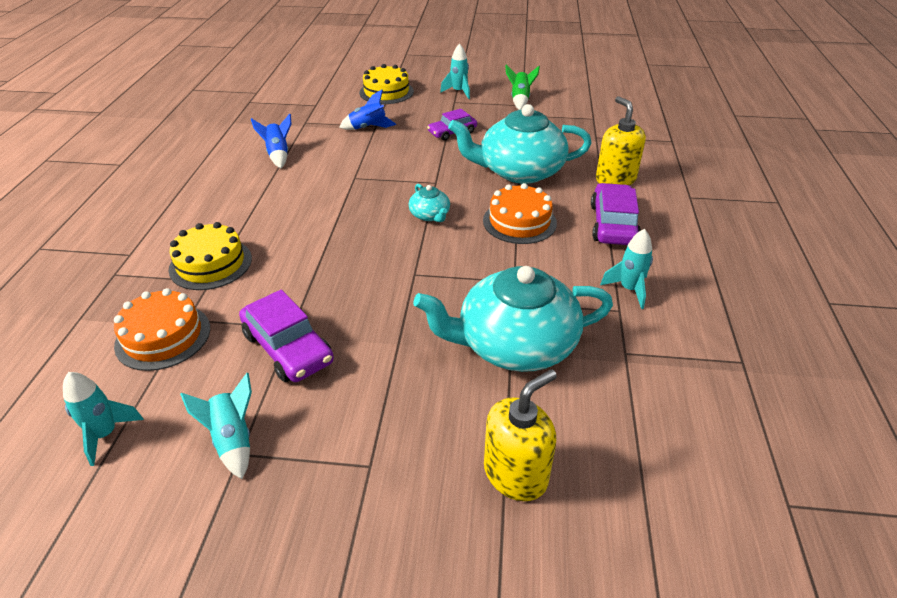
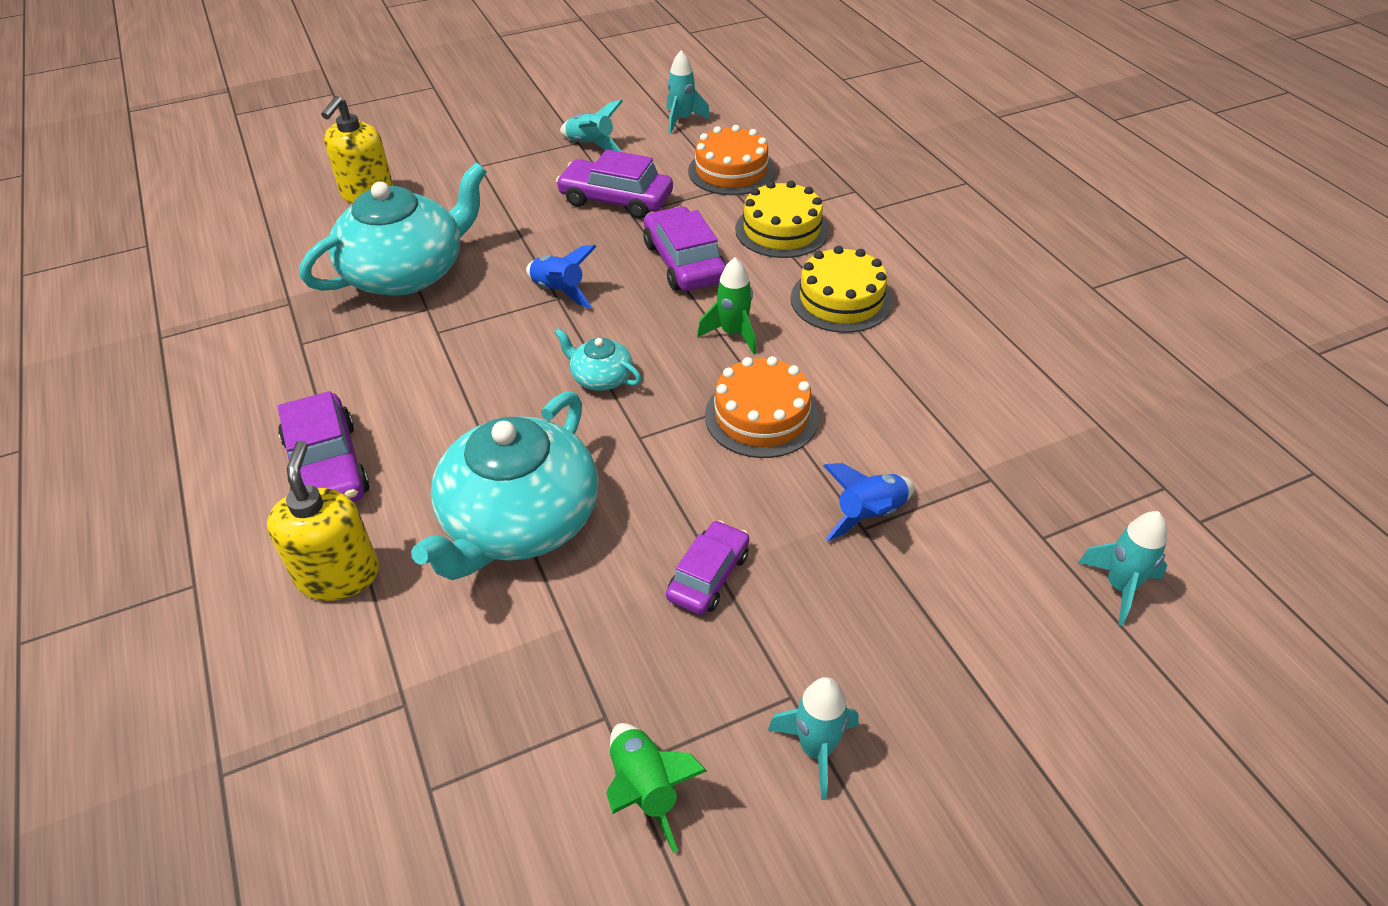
camera: 150 degrees right, 5 degrees up
blue rocket [251,114,291,168] -> blue rocket moved to [526,245,597,309]
yellow cake [359,64,414,104] -> yellow cake moved to [791,246,893,333]
turquoise teapot [448,104,592,184] -> turquoise teapot turned 150 degrees clockwise [411,392,598,580]
orange cake [483,183,557,244] -> orange cake moved to [705,356,819,458]
yellow soap dispenser [596,96,646,185] -> yellow soap dispenser turned 135 degrees counterclockwise [267,441,379,601]
turquoise rocket [600,229,653,309] -> turquoise rocket moved to [1078,511,1167,626]
none -> purple car [643,206,726,291]
none -> green rocket [697,258,756,354]

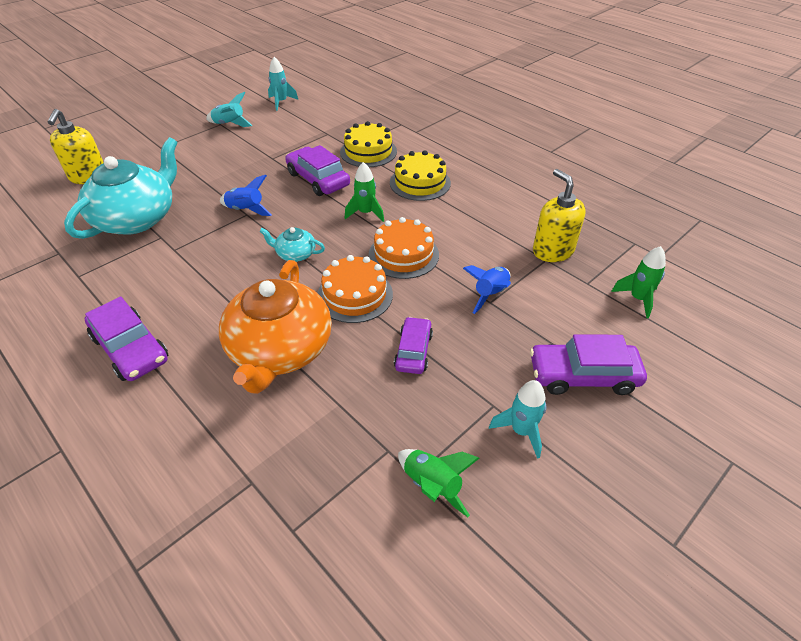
camera: 20 degrees left, 0 degrees up
yellow soap dispenser [267,441,379,601] -> yellow soap dispenser moved to [533,169,586,262]
turquoise teapot [411,392,598,580] -> orange teapot [219,260,332,394]
purple car [556,150,673,219] -> purple car moved to [530,334,647,395]
orange cake [688,125,775,195] -> orange cake moved to [317,255,393,323]
turquoise rocket [1078,511,1167,626] -> green rocket [611,246,666,318]

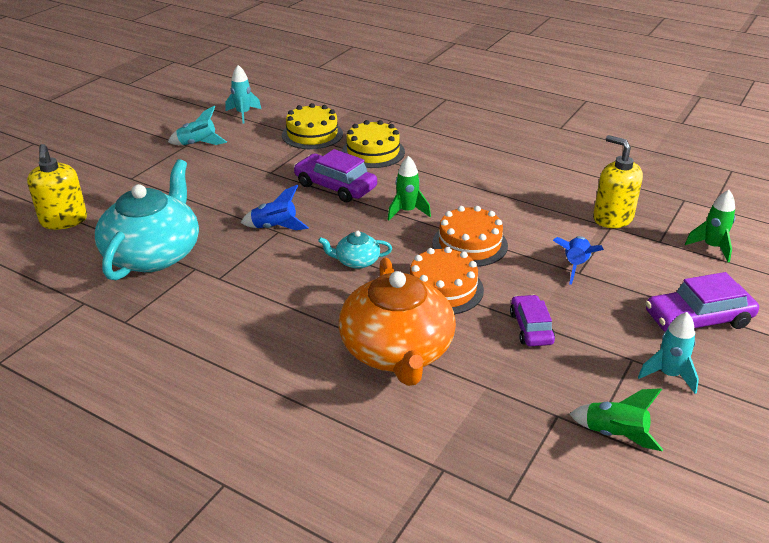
camera: 15 degrees left, 10 degrees down
purple car [85,296,168,381] -> none
yellow cake [390,150,451,201] -> yellow cake moved to [282,103,343,149]

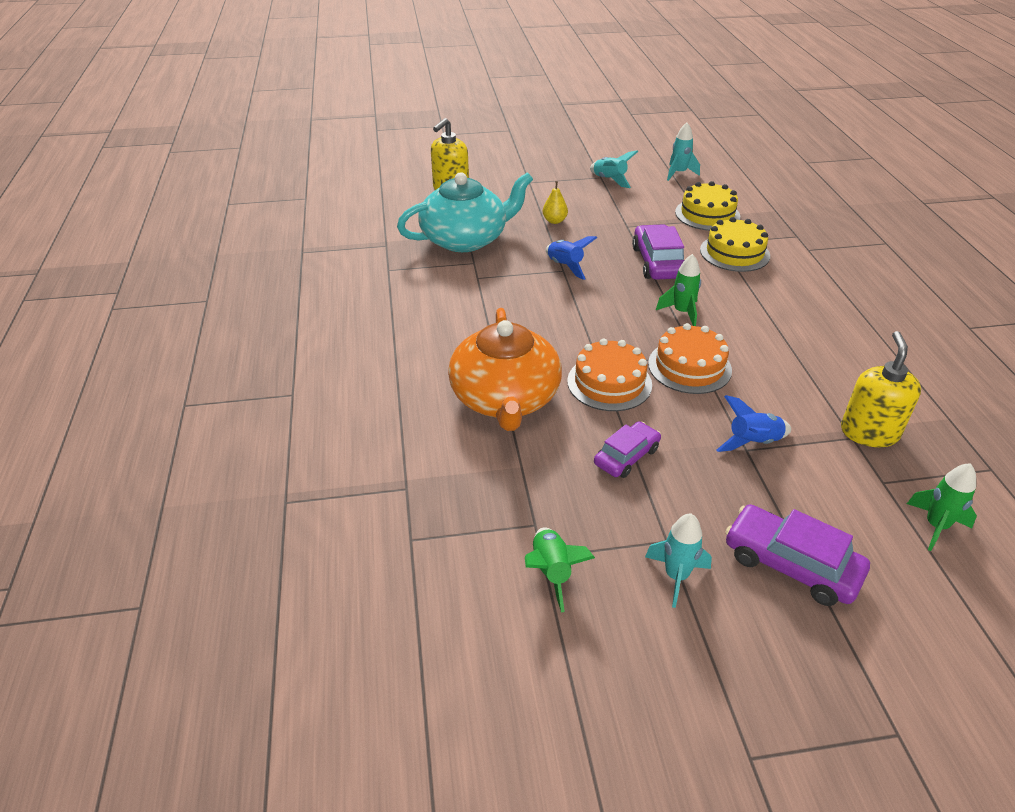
camera: 50 degrees right, 5 degrees up
turquoise teapot [318,231,392,269] -> none
orange teapot [339,257,456,386] -> orange teapot turned 45 degrees counterclockwise [448,308,562,431]
none -> yellow pear [543,181,568,224]

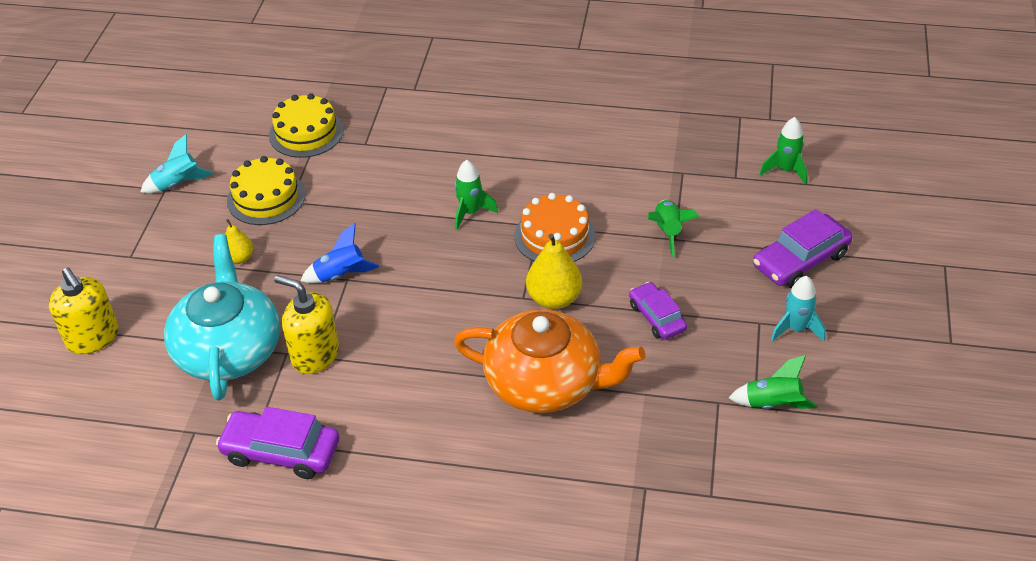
camera: 70 degrees left, 5 degrees up
orange cake [567,339,652,411] -> yellow pear [526,234,582,309]
purple car [632,224,684,280] -> purple car moved to [216,407,339,479]
turquoise rocket [667,123,700,181] -> none
yellow cake [700,217,770,272] -> yellow cake moved to [227,156,306,225]
blue rocket [717,395,792,452] -> green rocket [648,200,700,257]
yellow soap dispenser [841,331,921,447] -> yellow soap dispenser moved to [274,275,339,374]

